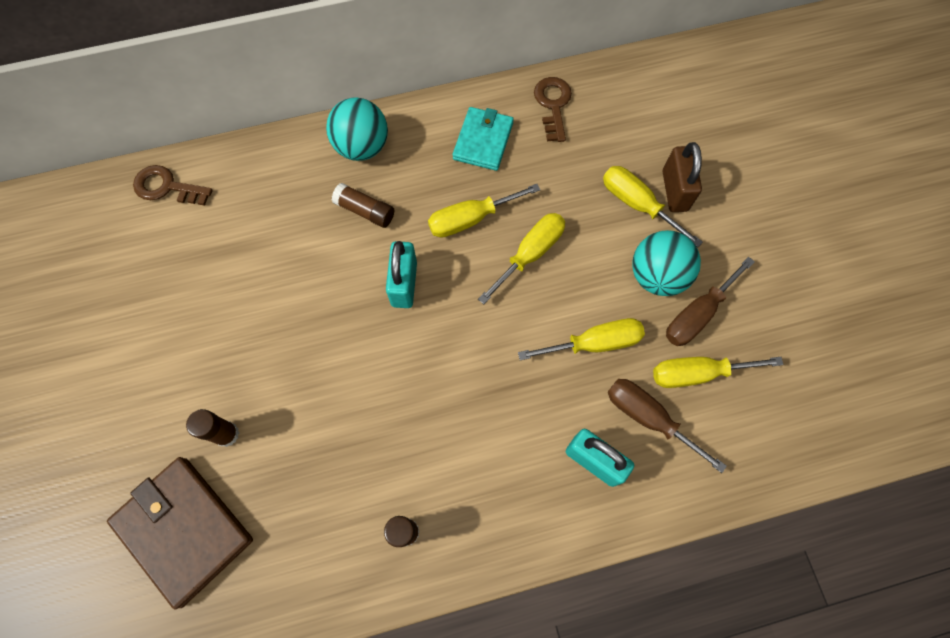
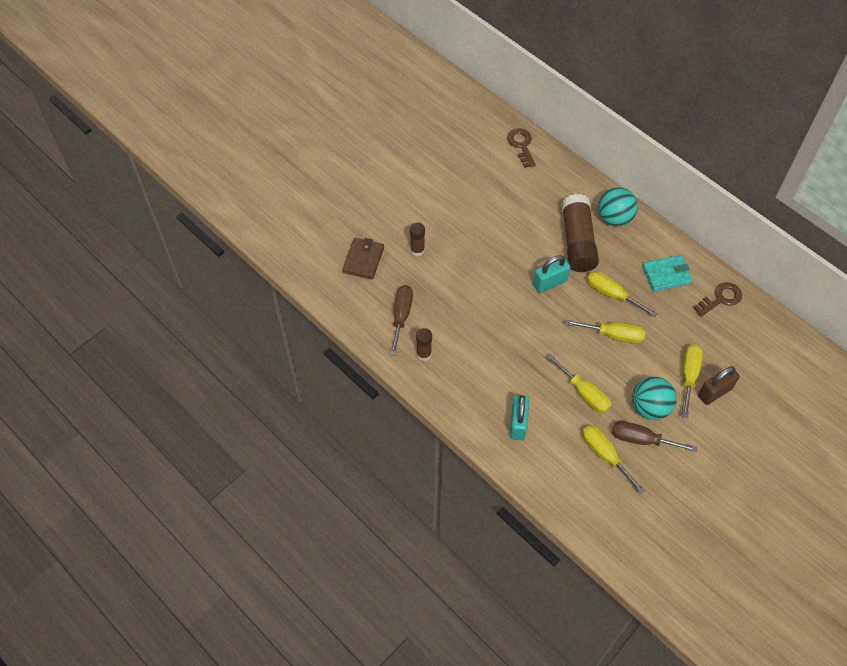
camera: 60 degrees right, 10 degrees down
brown wallet [107,457,253,609] -> brown wallet [342,237,384,280], size x0.65
brown glue stick [332,183,394,228] -> brown glue stick [561,194,599,272], size x1.98
brown screwdriver [608,379,727,473] -> brown screwdriver moved to [390,285,413,356]

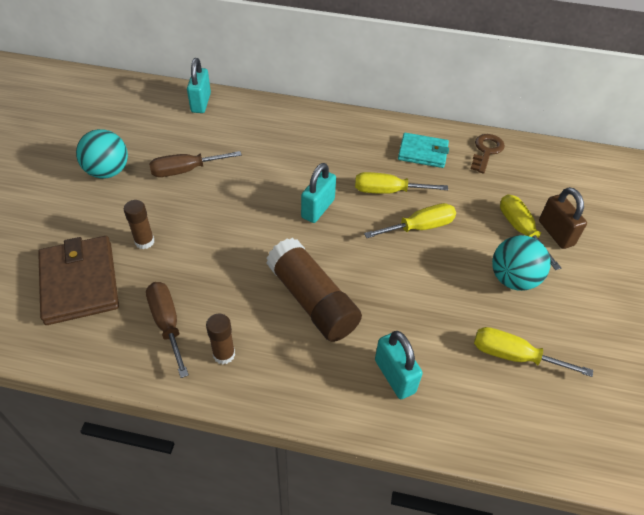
camera: 35 degrees left, 10 degrees down
brown wallet [342,237,384,280] -> brown wallet [38,236,119,325], size x1.55
brown key [507,128,536,168] -> turquoise padlock [187,58,211,113]
yellow screwdriver [547,354,612,413] -> none
brown glue stick [561,194,599,272] -> brown glue stick moved to [266,238,362,342]
turquoise ball [598,187,638,227] -> turquoise ball moved to [76,129,128,178]
brown screwdriver [612,421,697,452] -> brown screwdriver moved to [149,151,242,177]
turquoise wallet [642,255,693,292] -> turquoise wallet turned 60 degrees clockwise [398,133,449,168]
brown padlock [698,366,740,405] -> brown padlock turned 45 degrees counterclockwise [539,187,587,249]

